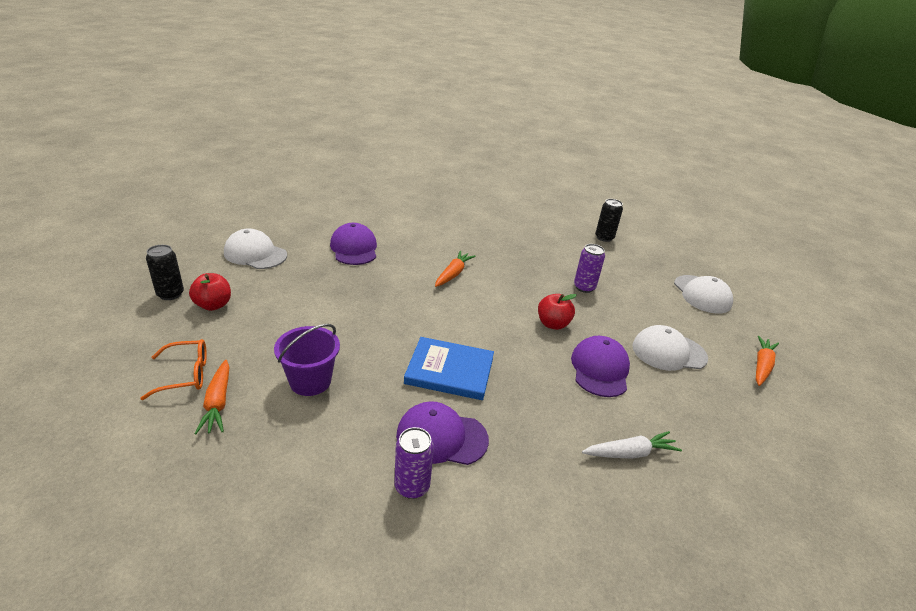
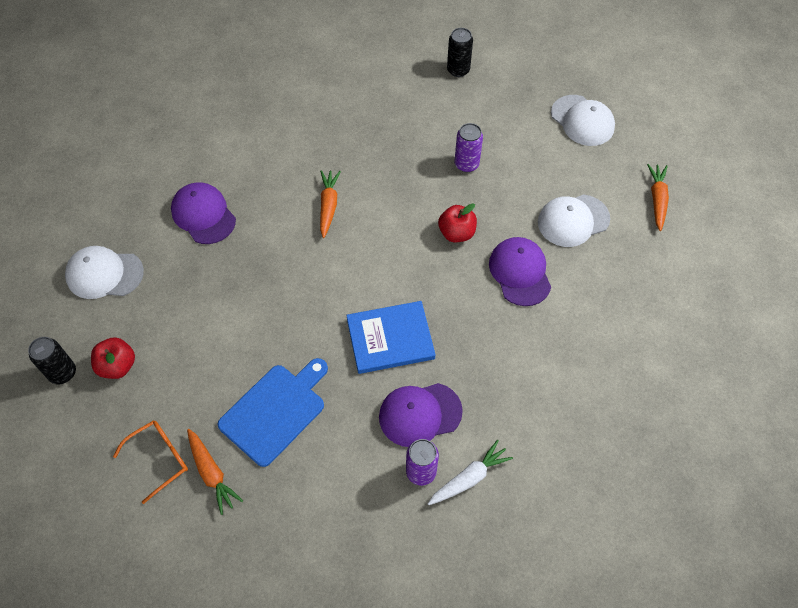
camera: 20 degrees left, 25 degrees up
purple bucket [274,324,340,396] -> blue cutting board [218,358,328,467]
white carrot [582,431,682,459] -> white carrot moved to [428,440,513,505]

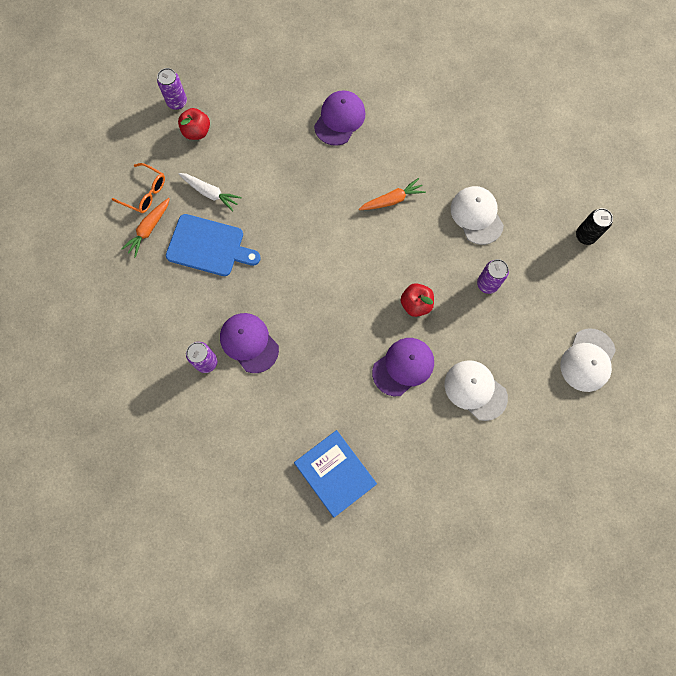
camera: 65 degrees right, 15 degrees up
black can [28,337,76,385] -> purple can [157,68,187,110]
white cap [65,246,144,299] -> white cap moved to [451,186,504,245]
blue book [346,301,436,374] -> blue book moved to [294,430,377,517]
white carrot [428,440,513,505] -> white carrot moved to [179,173,241,211]
orange carrot [647,164,669,231] -> none

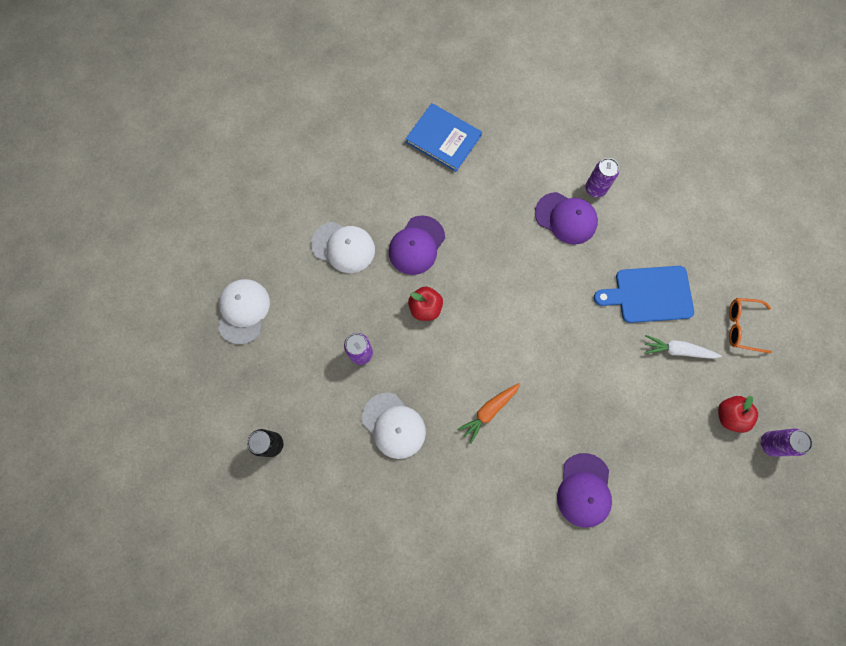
camera: 160 degrees right, 0 degrees up
orange carrot [121,198,170,258] -> none

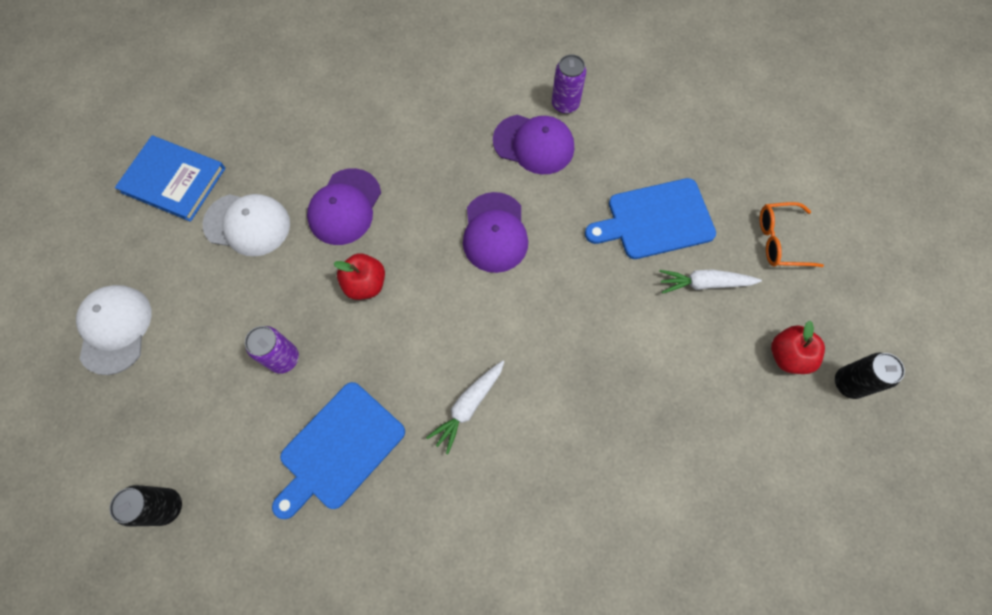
camera: 10 degrees left, 5 degrees down
white cap [362,393,426,459] -> blue cutting board [272,382,405,519]
blue book [406,103,482,172] -> blue book moved to [115,136,226,222]
orange carrot [457,383,520,444] -> white carrot [426,360,504,454]
purple cap [557,453,612,527] -> purple cap moved to [463,192,528,273]
purple can [760,429,813,457] -> black can [835,352,905,399]

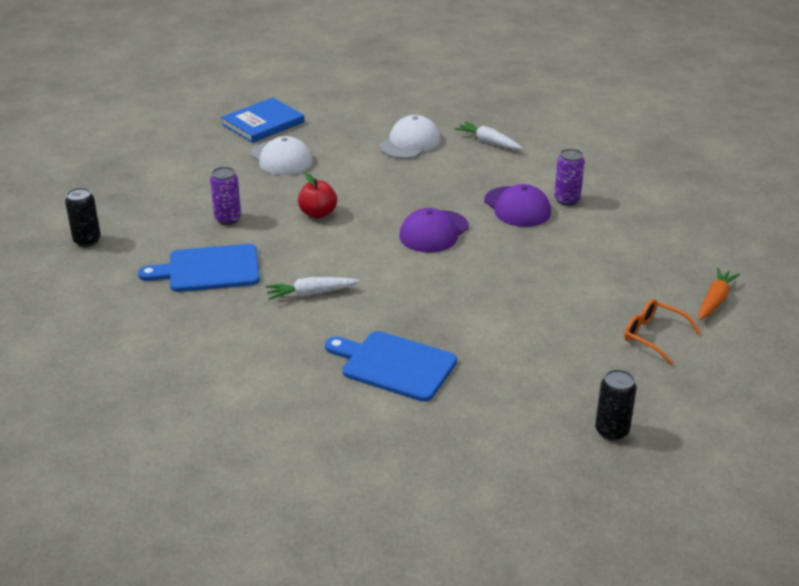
camera: 40 degrees right, 35 degrees down
white cap [76,285,152,375] -> white cap moved to [379,115,441,159]
blue book [115,136,226,222] -> blue book turned 75 degrees clockwise [221,98,305,143]
purple cap [307,168,381,245] -> none
blue cutting board [585,178,716,259] -> blue cutting board moved to [325,331,457,402]
white carrot [659,269,762,294] -> white carrot moved to [454,121,523,150]
red apple [771,320,825,374] -> none
none -> orange carrot [699,268,740,320]

